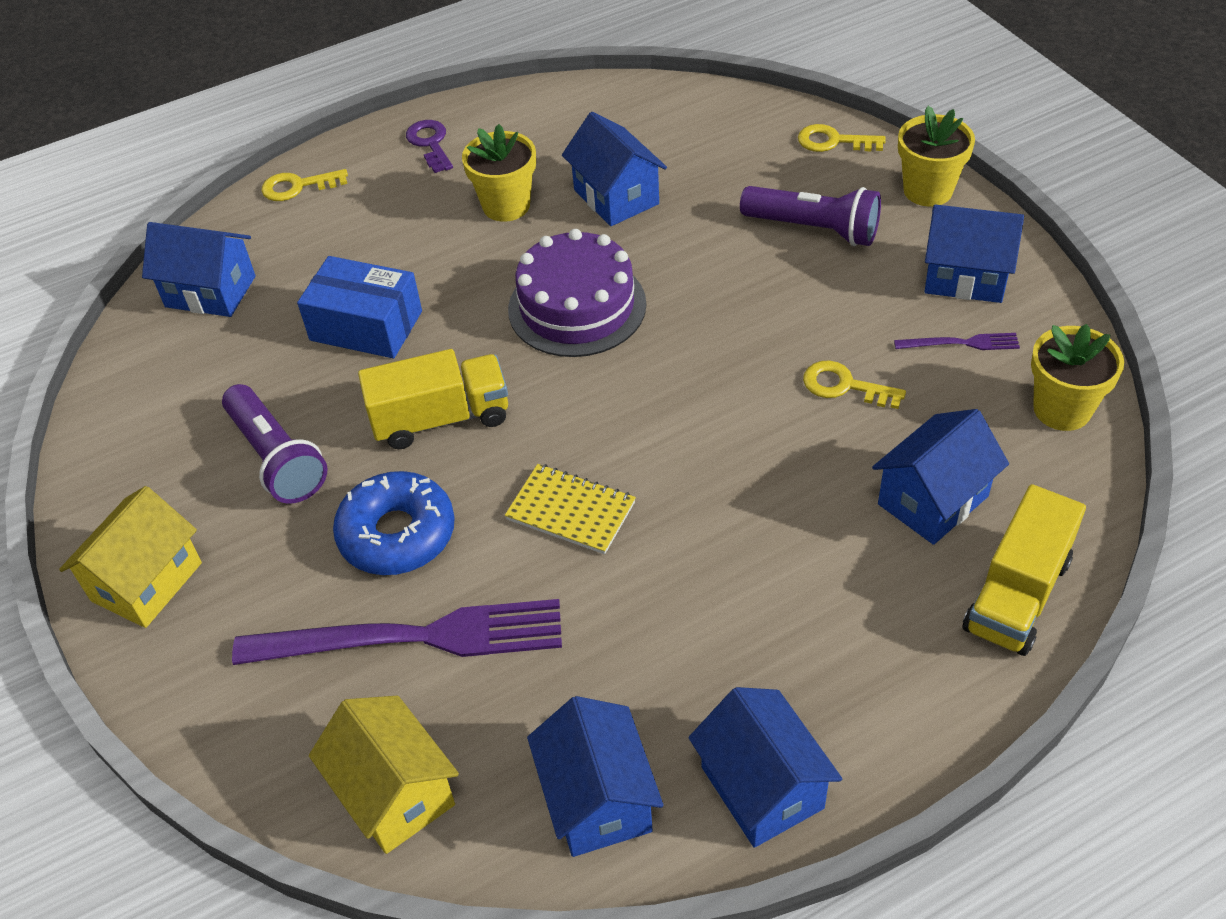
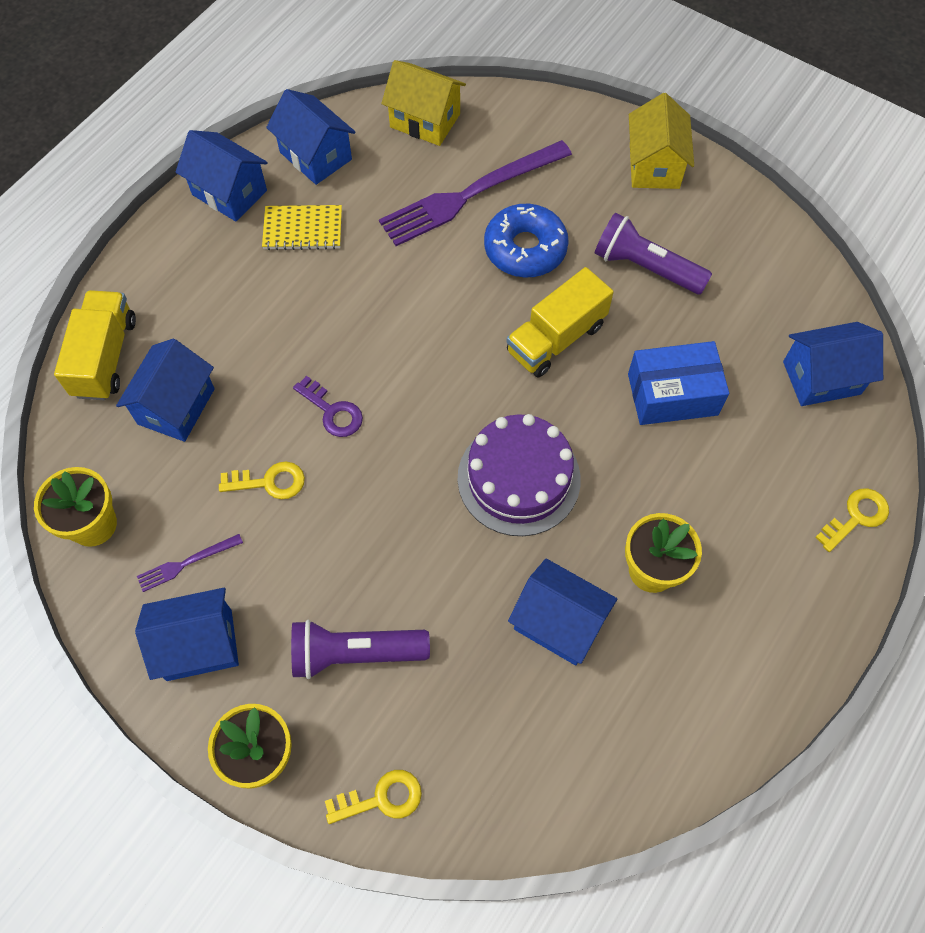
camera: 150 degrees right, 15 degrees up
purple key [406,120,453,173] -> purple key moved to [293,376,363,437]
yellow notebook [505,464,636,554] -> yellow notebook moved to [262,205,342,250]

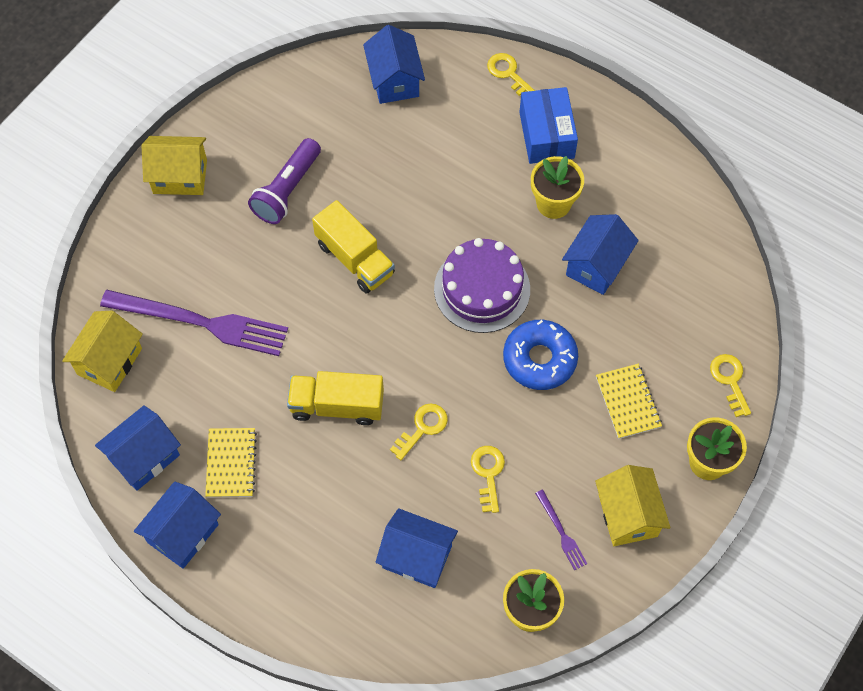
camera: 90 degrees left, 0 degrees up
yellow truck [54,290,136,400] -> yellow truck moved to [287,371,384,425]
blue house [135,588,239,681] -> yellow house [595,465,670,546]
purple flashlight [291,620,430,679] -> yellow notebook [596,364,662,439]
purple key [293,376,363,437] -> yellow key [390,404,448,460]
purple fork [379,140,572,246] -> purple fork turned 45 degrees counterclockwise [100,290,288,356]
blue donut [484,204,569,277] -> blue donut moved to [503,320,578,390]
blue box [628,341,729,425] -> blue box moved to [519,87,578,164]

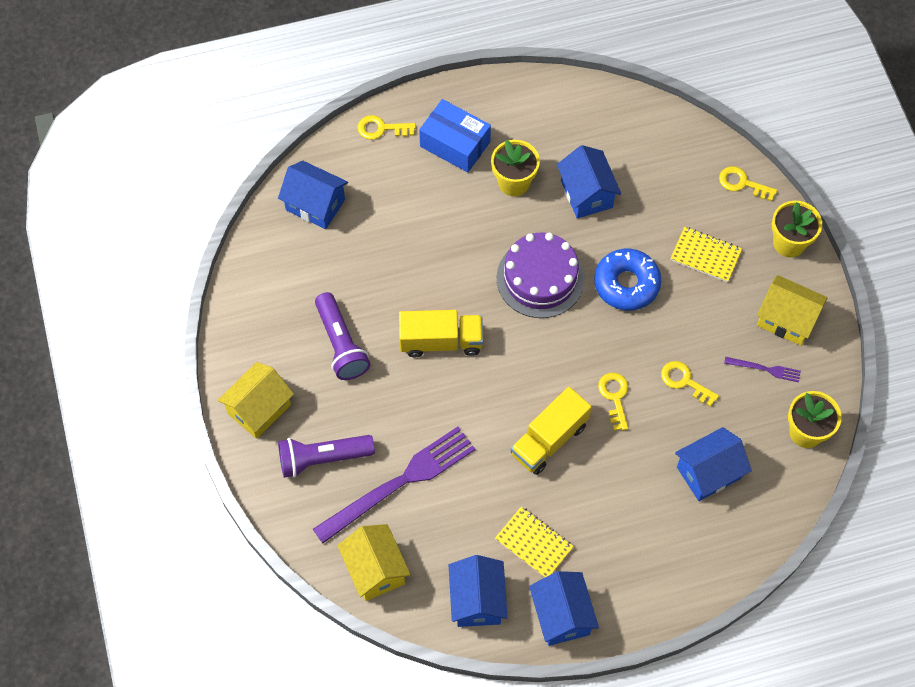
camera: 50 degrees left, 0 degrees up
none -> purple flashlight [278,435,375,478]

